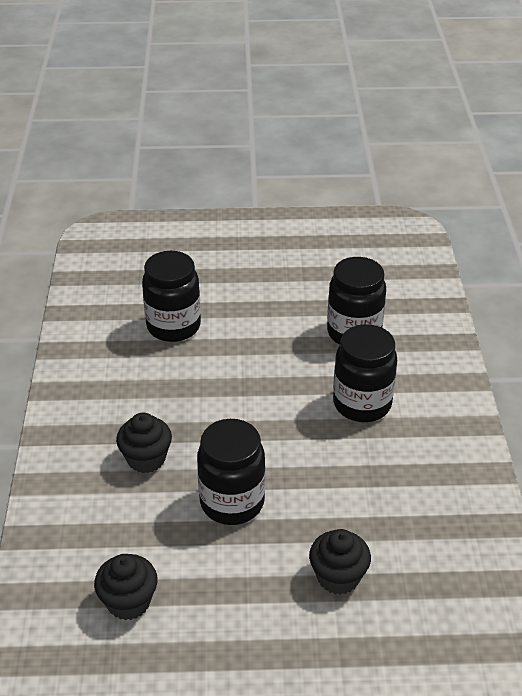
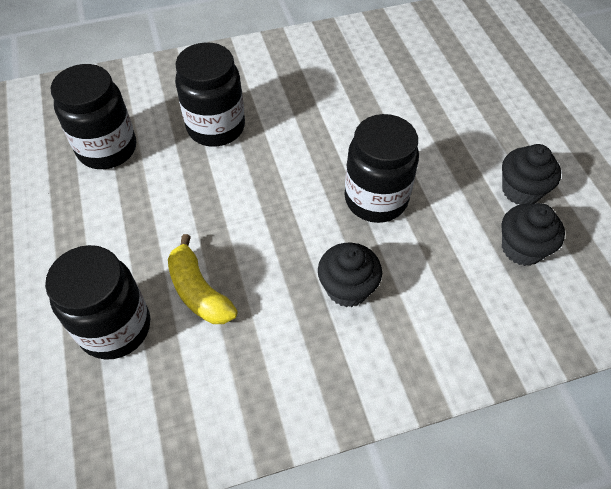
camera: 105 degrees left, 15 degrees up
black cupcake [309,529,371,595] -> black cupcake moved to [502,144,561,205]
none -> yellow banana [168,234,238,324]

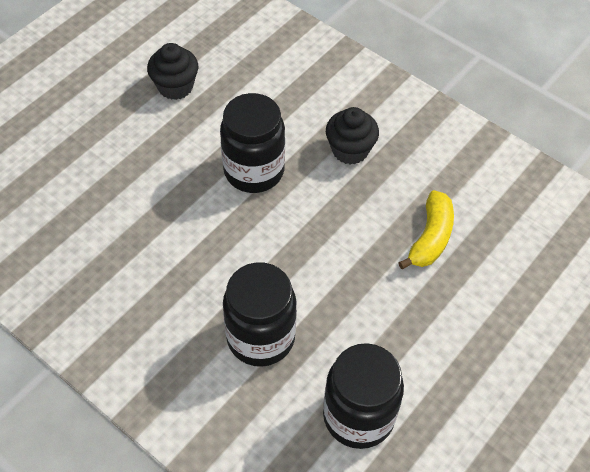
camera: 125 degrees left, 0 degrees up
black jar [45,245,150,360] -> none
black cupcake [502,203,565,266] -> none

